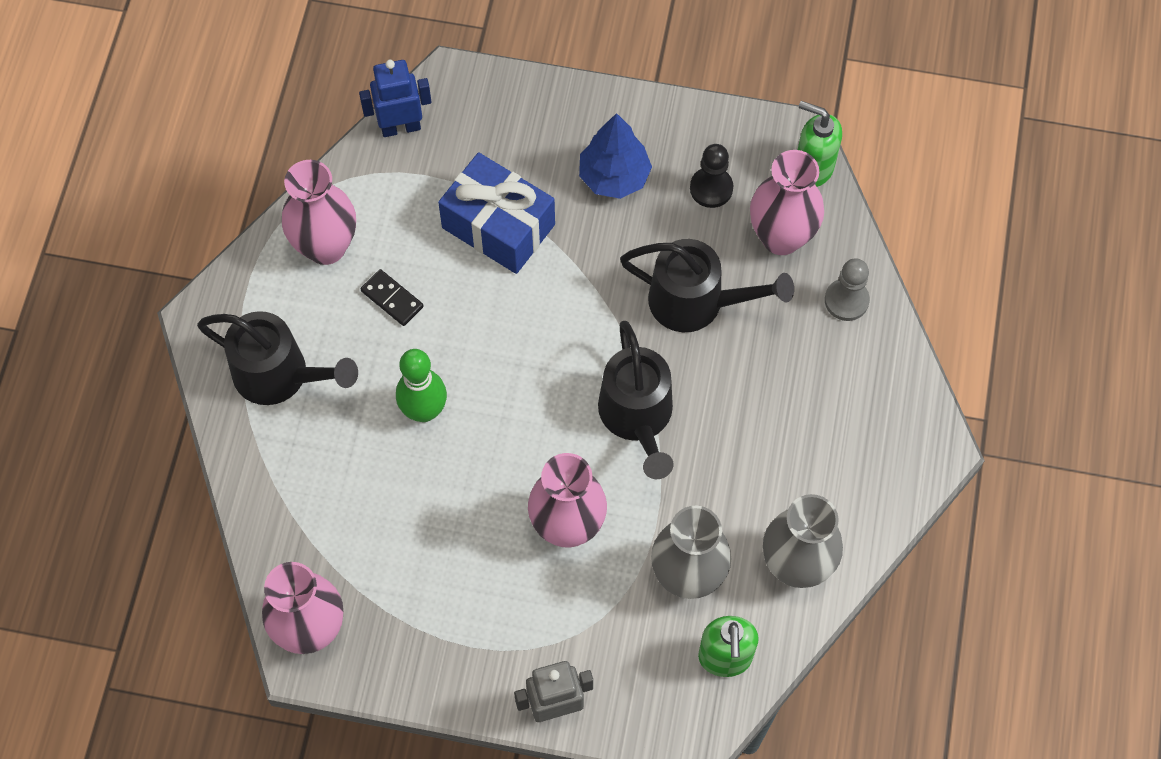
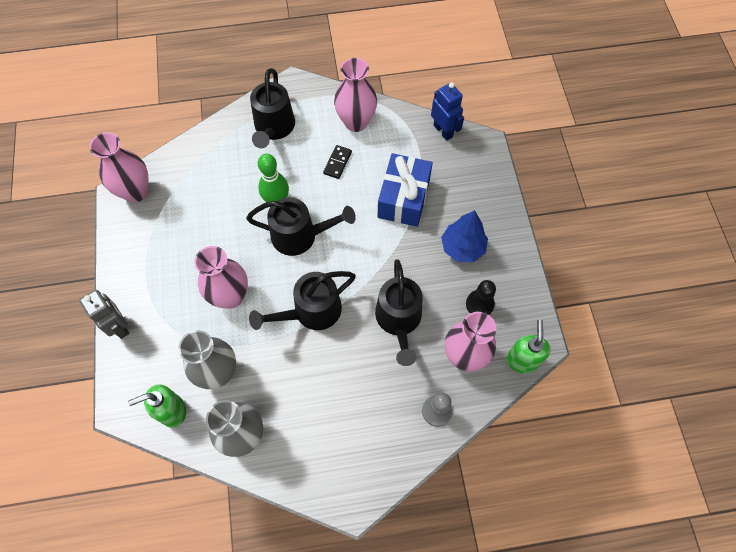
camera: 70 degrees right, 0 degrees up
none -> black watering can [246,197,356,256]

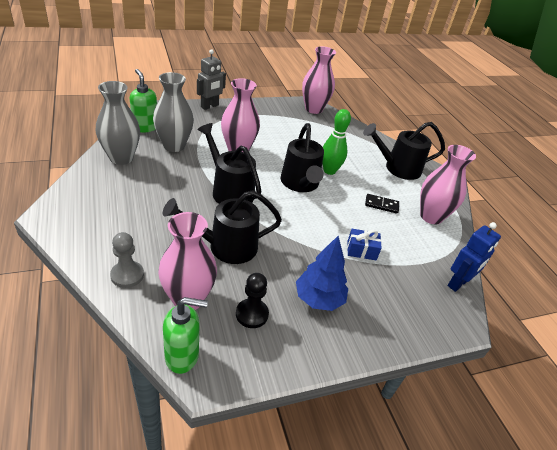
camera: 75 degrees right, 25 degrees down
blue gift [378,153,433,227] -> blue gift [347,229,382,261], size x0.50

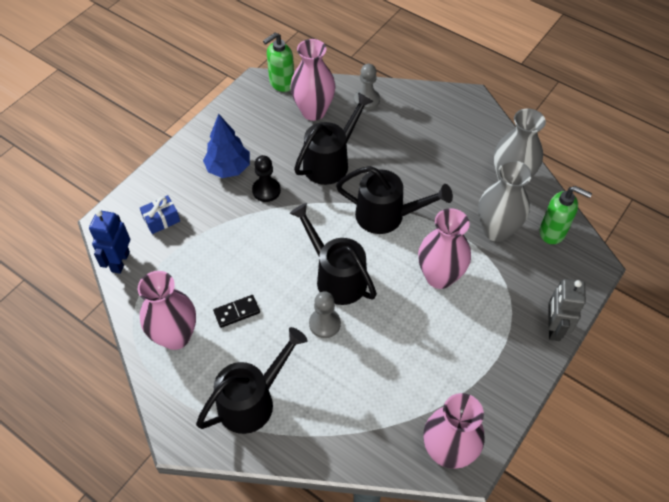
camera: 150 degrees right, 15 degrees up
black pawn [236,273,269,328] -> black pawn moved to [252,155,281,202]
green bowling pin [322,109,351,175] -> grey pawn [309,291,341,338]
blue gift [347,229,382,261] -> blue gift moved to [140,195,180,234]

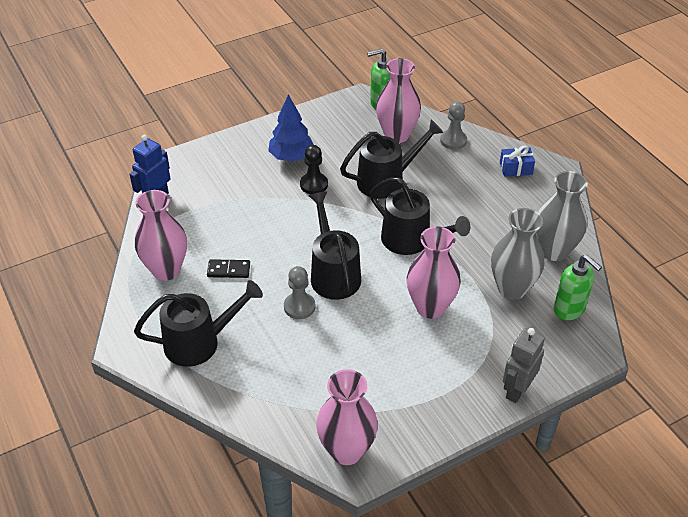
camera: 25 degrees right, 10 degrees down
blue gift [140,195,180,234] -> blue gift moved to [500,146,535,177]

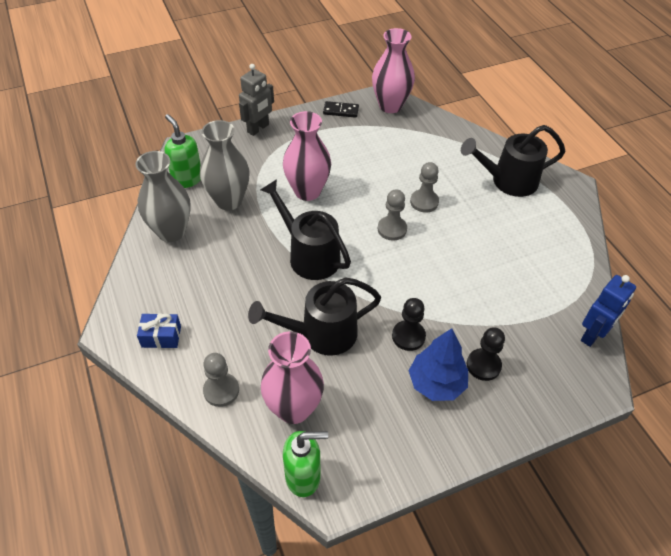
camera: 175 degrees left, 5 degrees up
pink vase [135,190,187,281] -> none
black domino [207,259,250,278] -> black domino moved to [323,101,359,118]
black watering can [309,191,361,300] -> grey pawn [378,189,407,241]
none -> black pawn [467,327,505,381]

